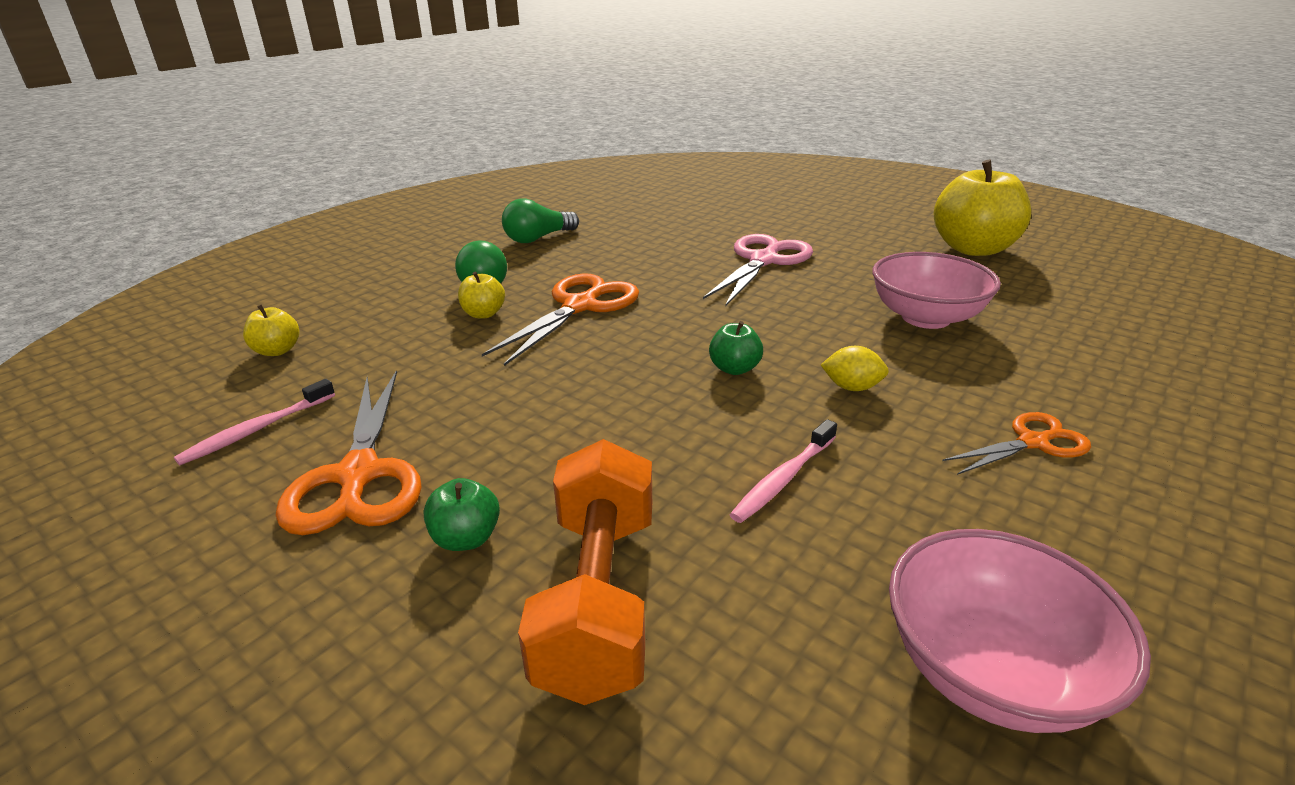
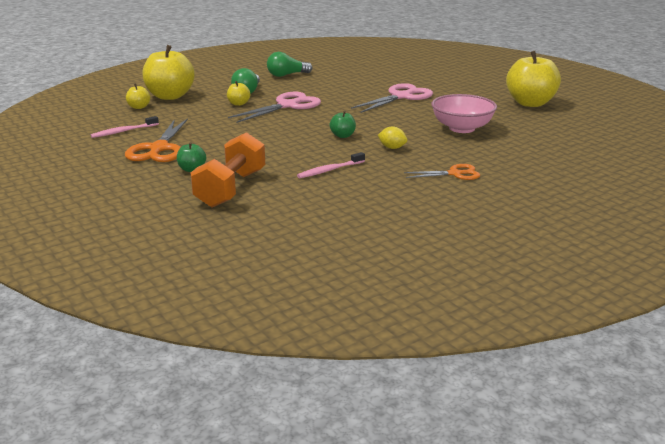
camera: 15 degrees right, 5 degrees down
orange scissors [482,273,639,366] -> pink scissors [228,92,321,123]
pink bowl [889,529,1151,733] -> none
none -> yellow apple [143,45,195,100]

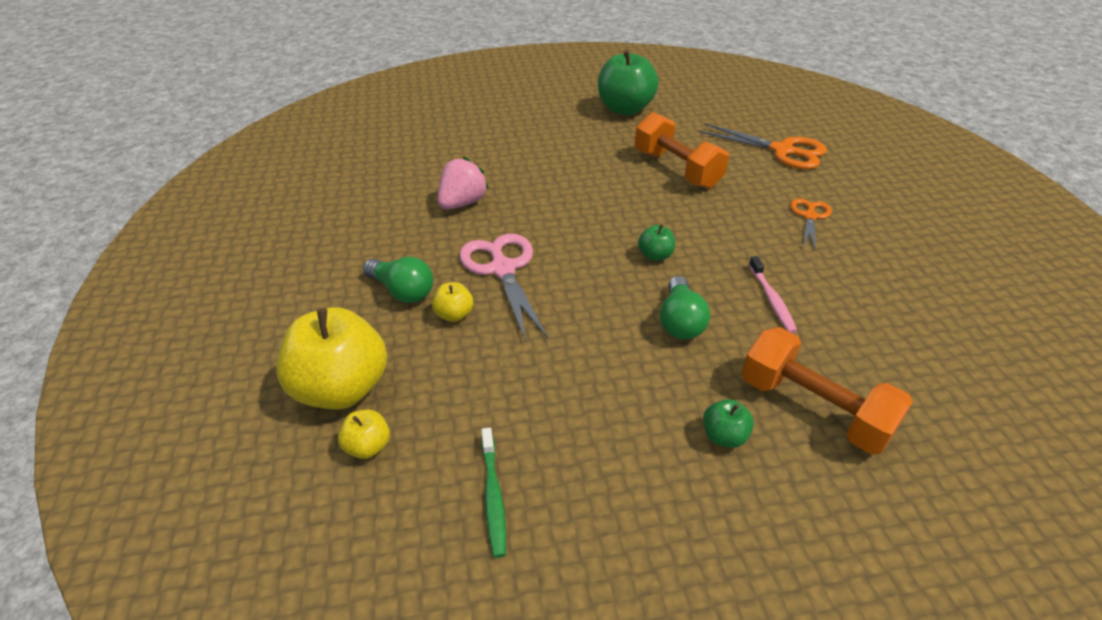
camera: 65 degrees left, 15 degrees up
pink toothbrush [91,116,159,138] -> green toothbrush [481,427,506,558]
orange scissors [125,118,188,162] -> orange scissors moved to [699,123,827,170]
green light bulb [267,52,312,77] -> green light bulb moved to [660,276,710,339]
pink scissors [351,83,433,113] -> none
yellow lemon [378,126,407,149] -> none
pink bowl [432,94,497,133] -> orange dumbbell [635,112,729,189]
yellow apple [506,51,561,107] -> green apple [598,49,659,115]
none -> pink strawberry [438,156,489,210]

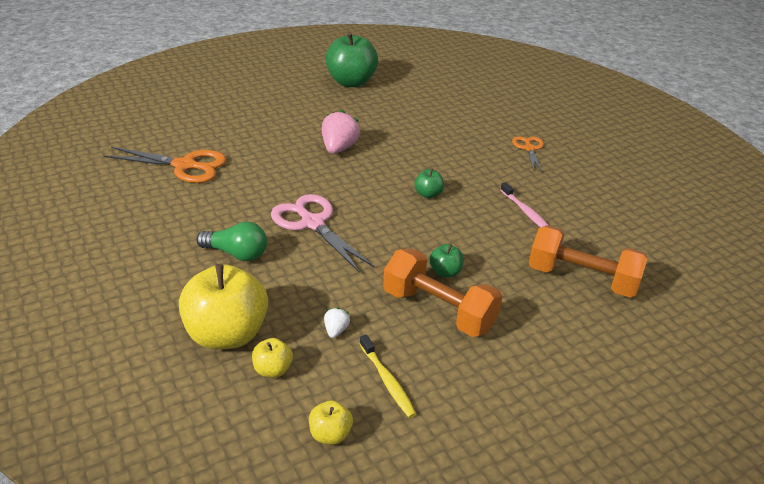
camera: 20 degrees left, 5 degrees down
yellow apple [432,282,473,322] -> yellow apple moved to [309,400,353,444]
pink strawberry [438,156,489,210] -> pink strawberry moved to [322,110,360,154]
green toothbrush [481,427,506,558] -> yellow toothbrush [360,335,416,418]
orange dumbbell [635,112,729,189] -> orange dumbbell moved to [383,249,503,337]
green light bulb [660,276,710,339] -> none
orange scissors [699,123,827,170] -> orange scissors moved to [104,147,226,183]
green apple [703,399,754,448] -> green apple moved to [429,244,464,278]
none -> white strawberry [324,307,350,338]

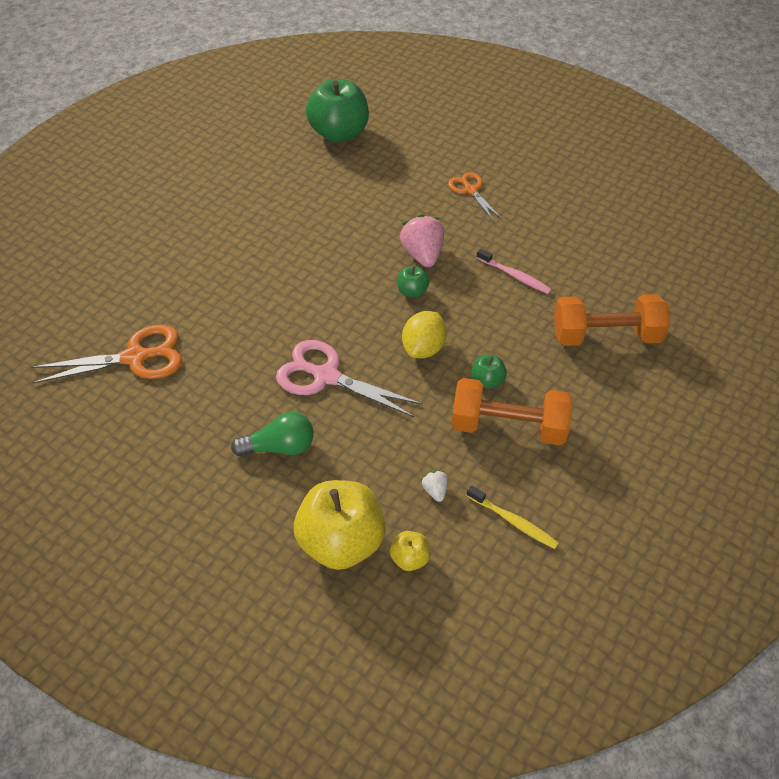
camera: 25 degrees left, 15 degrees up
yellow apple [309,400,353,444] -> none
pink strawberry [322,110,360,154] -> pink strawberry moved to [400,214,444,267]
green apple [325,32,378,87] -> green apple moved to [306,79,369,143]
none -> yellow lemon [402,311,447,358]

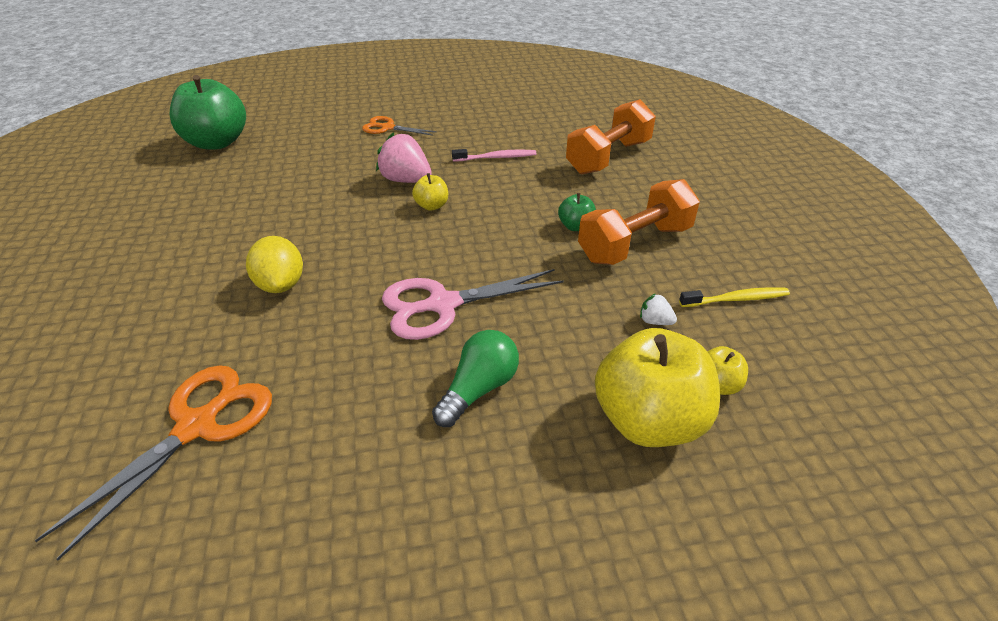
camera: 45 degrees left, 10 degrees down
green apple [397,266,430,297] -> yellow apple [412,173,448,211]
yellow lemon [402,311,447,358] -> yellow lemon moved to [246,236,303,293]

